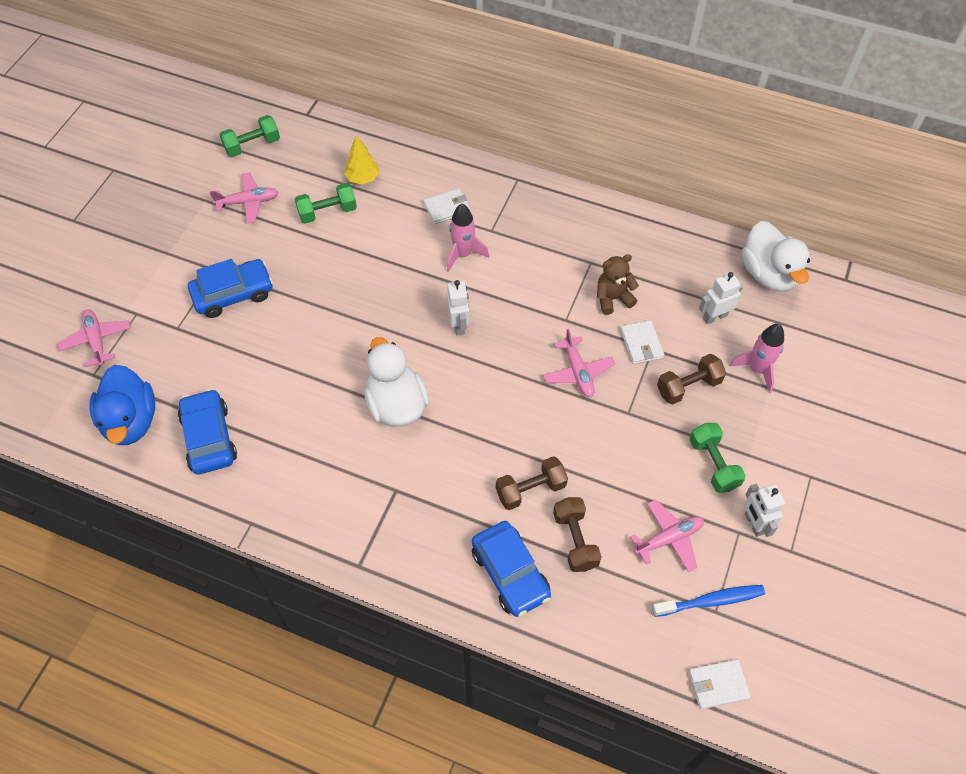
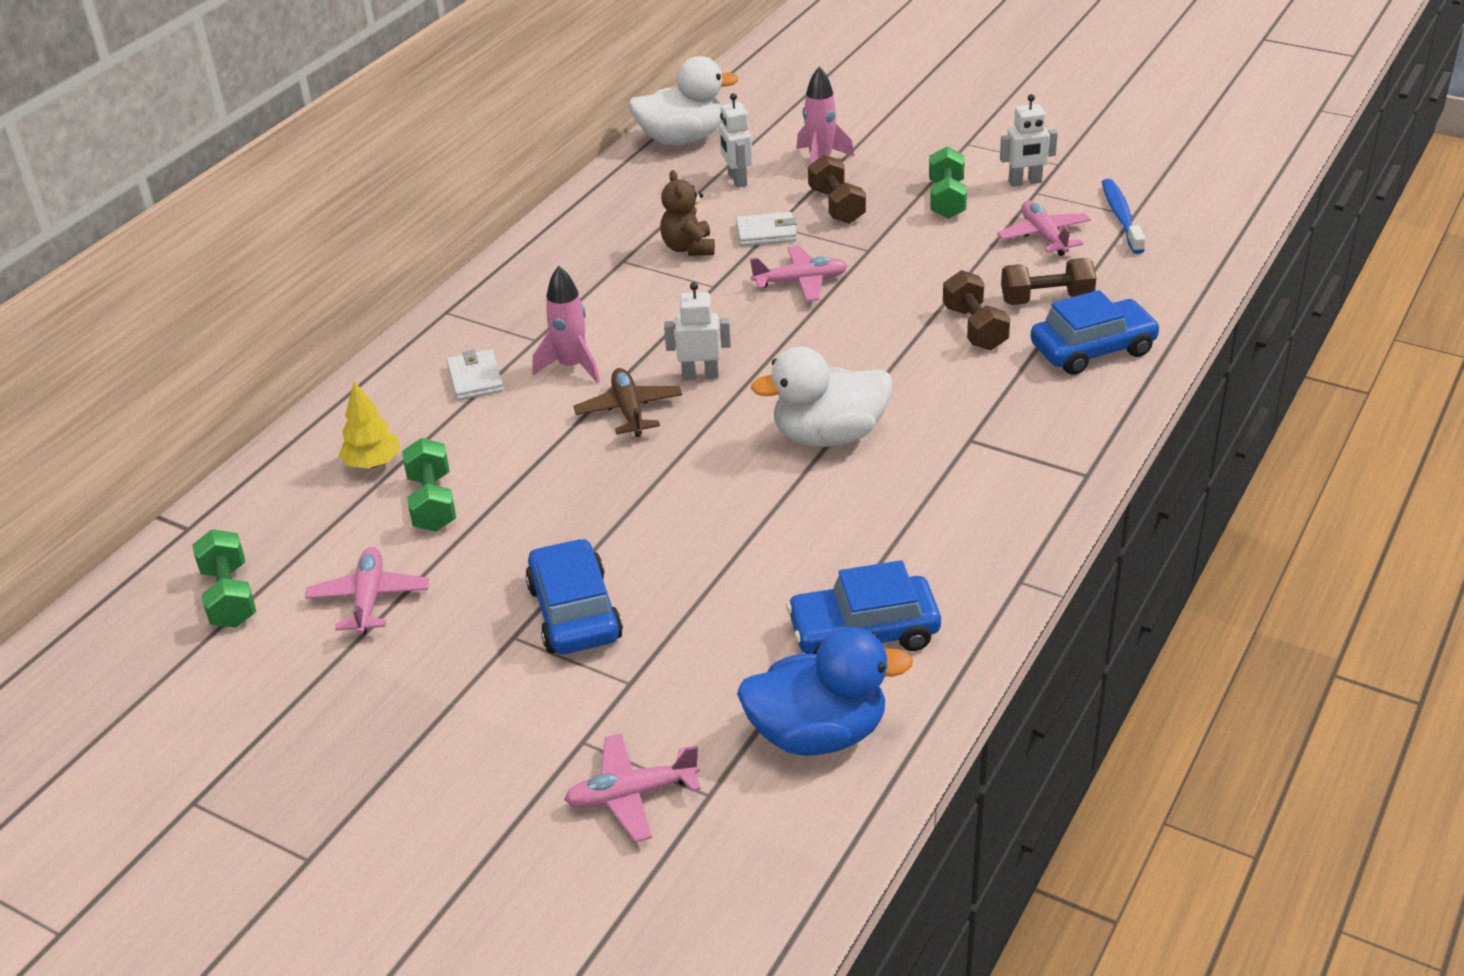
camera: 80 degrees left, 20 degrees down
white wallet [689,659,751,709] -> none
green dumbbell [690,423,746,493] -> green dumbbell turned 75 degrees counterclockwise [929,147,967,219]
none -> brown plane [573,368,682,437]

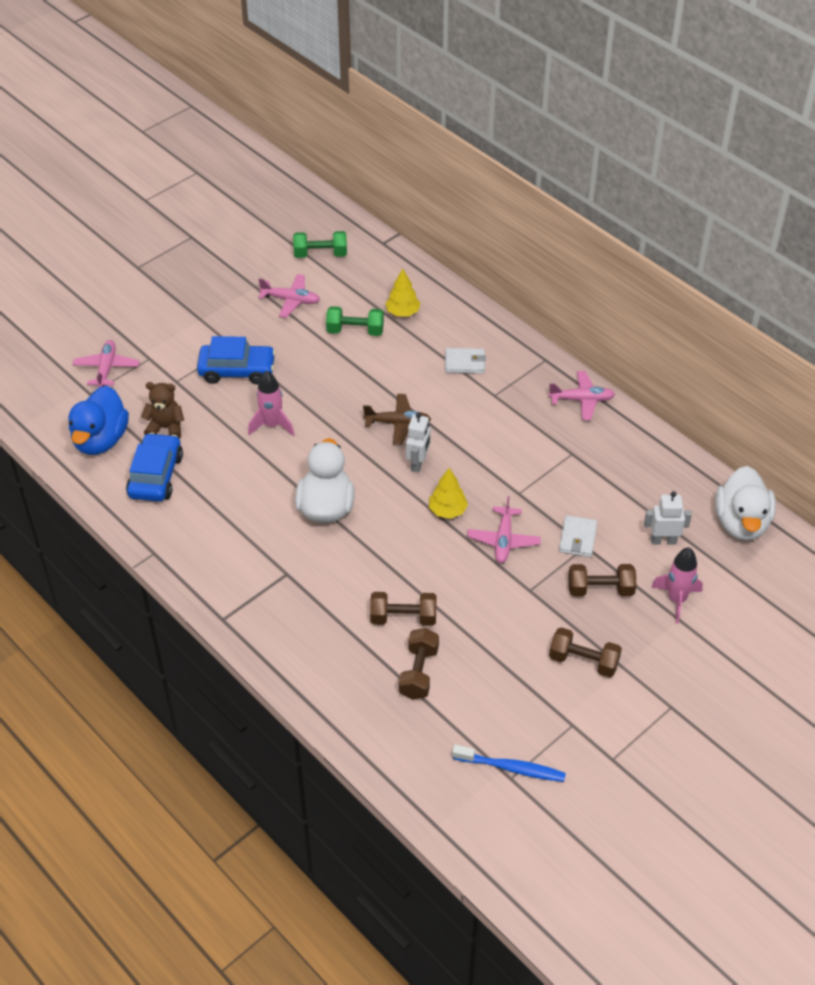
camera: 105 degrees right, 10 degrees up
pink rocket [532,266,600,383] -> pink rocket moved to [248,371,295,436]
brown teddy bear [660,170,715,256] -> brown teddy bear moved to [141,382,184,439]
green dumbbell [929,147,967,219] -> brown dumbbell [549,627,622,677]
pink plane [997,201,1091,256] -> pink plane moved to [548,371,615,420]
white robot [1000,94,1058,187] -> none
blue car [1030,290,1161,375] -> none
none -> yellow tree [429,468,468,519]

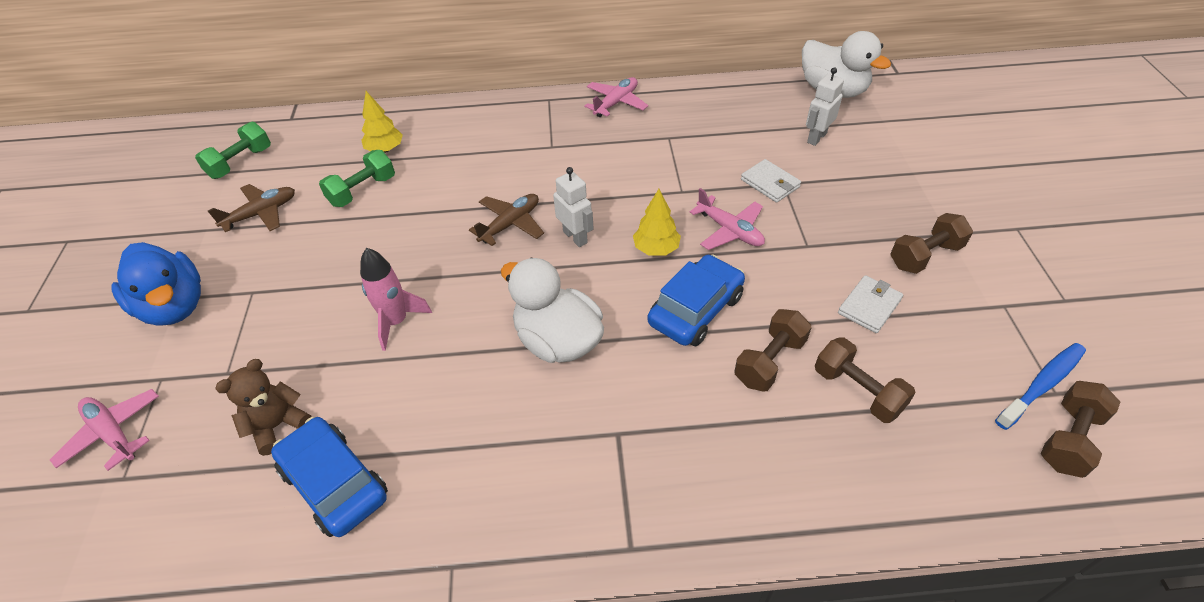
camera: 50 degrees left, 0 degrees up
blue duck [68,386,129,455] -> blue duck moved to [111,242,201,325]
blue car [197,336,276,385] -> blue car moved to [648,255,745,346]
pink plane [258,274,320,318] -> brown plane [208,184,295,232]
white wallet [445,348,486,374] -> white wallet moved to [838,275,903,333]
brown dumbbell [568,564,636,597] -> brown dumbbell moved to [1041,381,1120,478]
pink rocket [651,547,703,624] -> none

